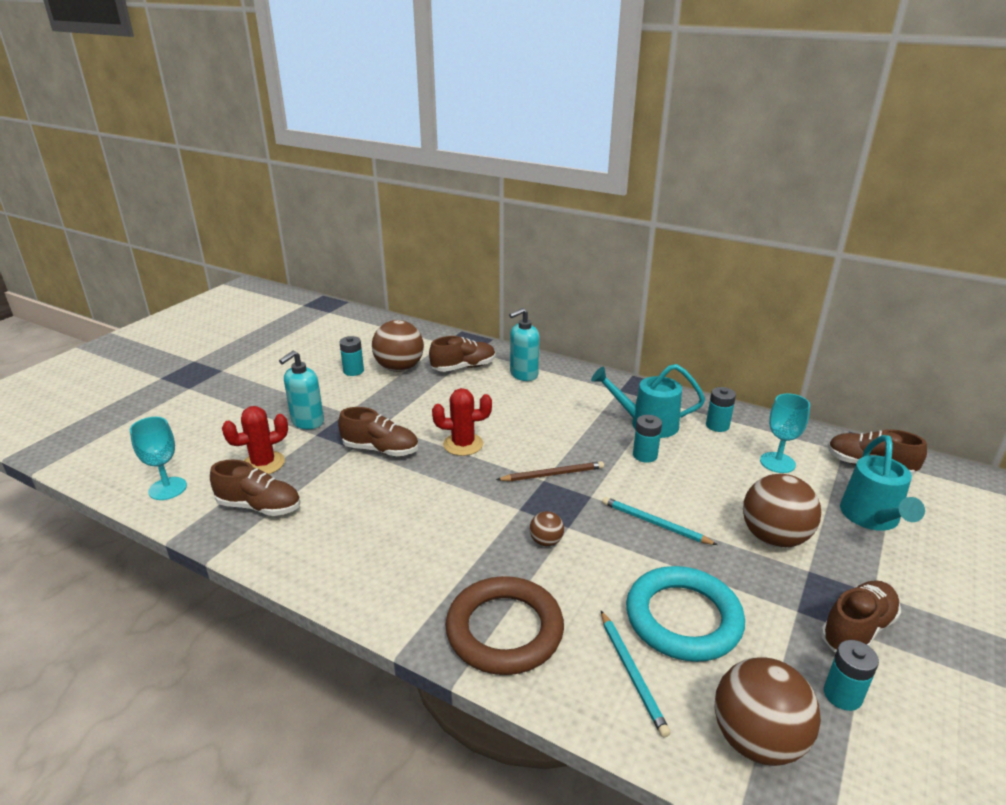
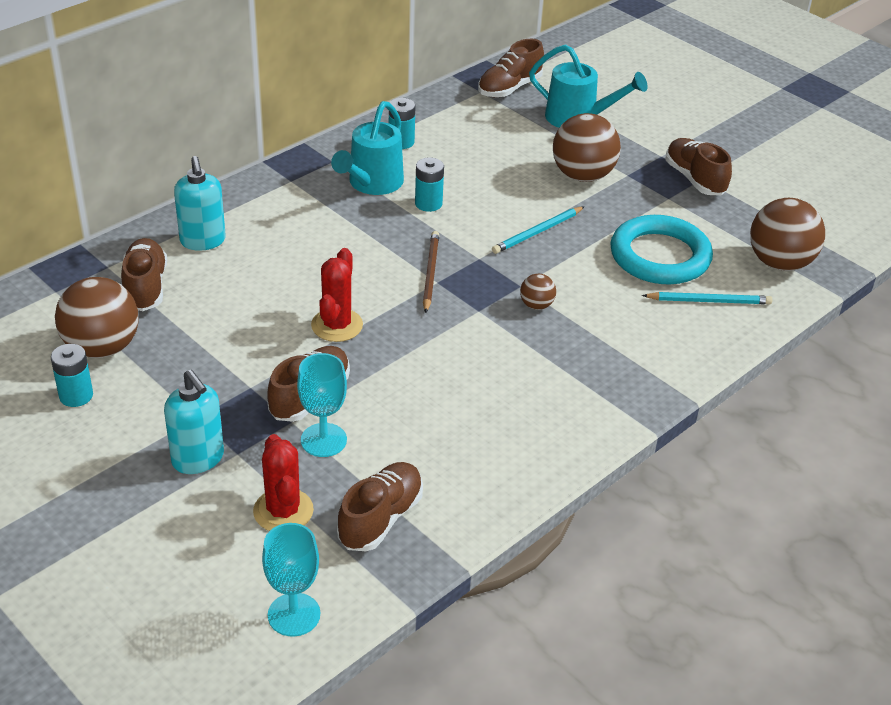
camera: 75 degrees left, 10 degrees up
brown ring [445,576,564,675] -> none
turquoise goblet [760,393,810,473] -> turquoise goblet moved to [297,353,347,457]
turquoise battery [824,640,879,711] -> none

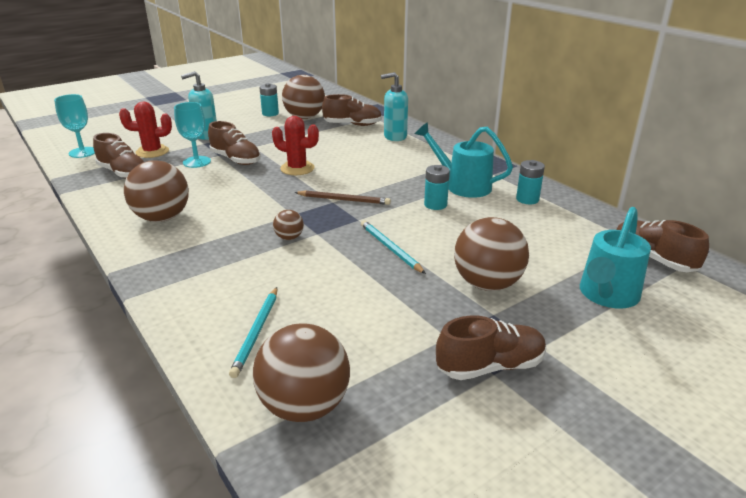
camera: 100 degrees right, 10 degrees down
turquoise ring [610,215,713,285] -> none
none -> brown ball [124,160,189,222]

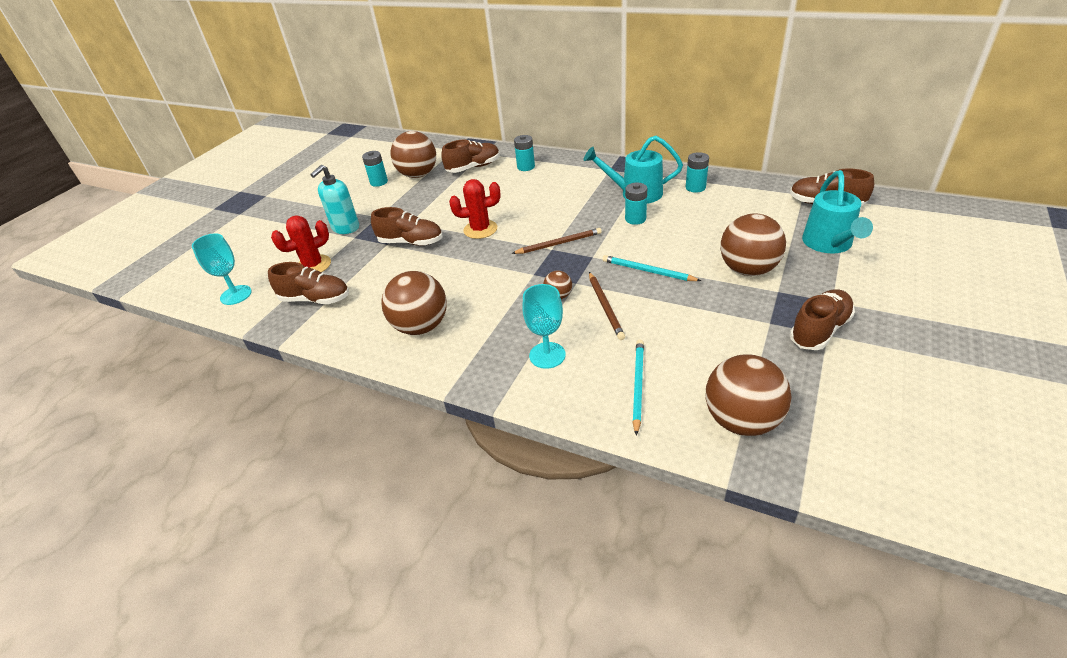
camera: 25 degrees left, 10 degrees up
turquoise goblet [174,102,211,168] -> turquoise goblet moved to [522,284,566,369]
turquoise pencil [229,287,277,378] -> turquoise pencil turned 150 degrees counterclockwise [633,340,644,436]
turquoise soap dispenser [381,72,408,141] -> turquoise battery [514,135,535,171]
none -> brown pencil [589,272,625,340]

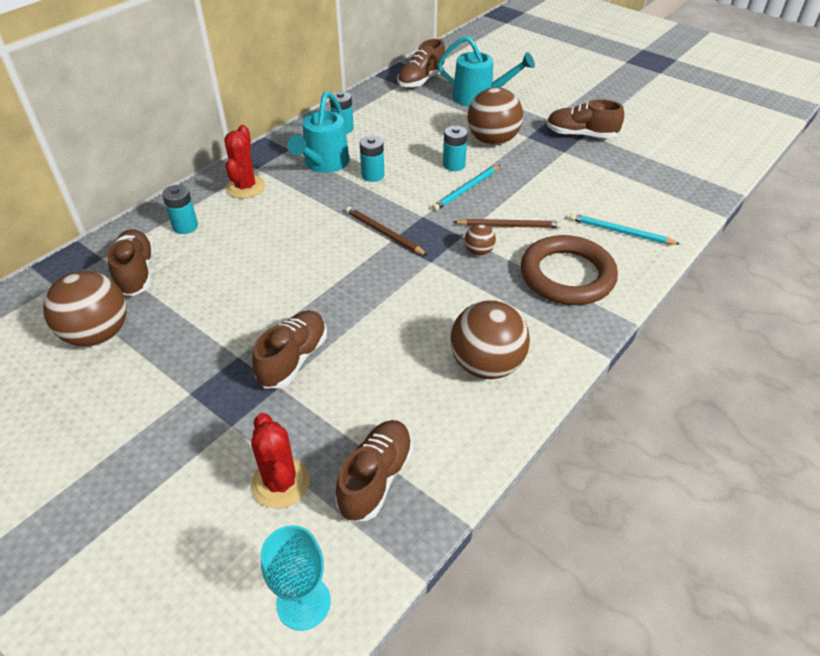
camera: 80 degrees left, 5 degrees up
turquoise soap dispenser [310,165,359,234] -> none
turquoise battery [362,151,388,187] -> turquoise battery moved to [443,126,468,171]
red cactus [449,179,500,239] -> red cactus moved to [224,125,265,198]
brown pencil [511,228,602,254] -> brown pencil turned 45 degrees counterclockwise [346,206,428,256]
turquoise goblet [522,284,566,369] -> brown ring [521,235,618,305]
brown ball [706,354,792,436] -> none
brown shoe [789,289,855,350] -> brown shoe turned 45 degrees counterclockwise [547,99,624,138]

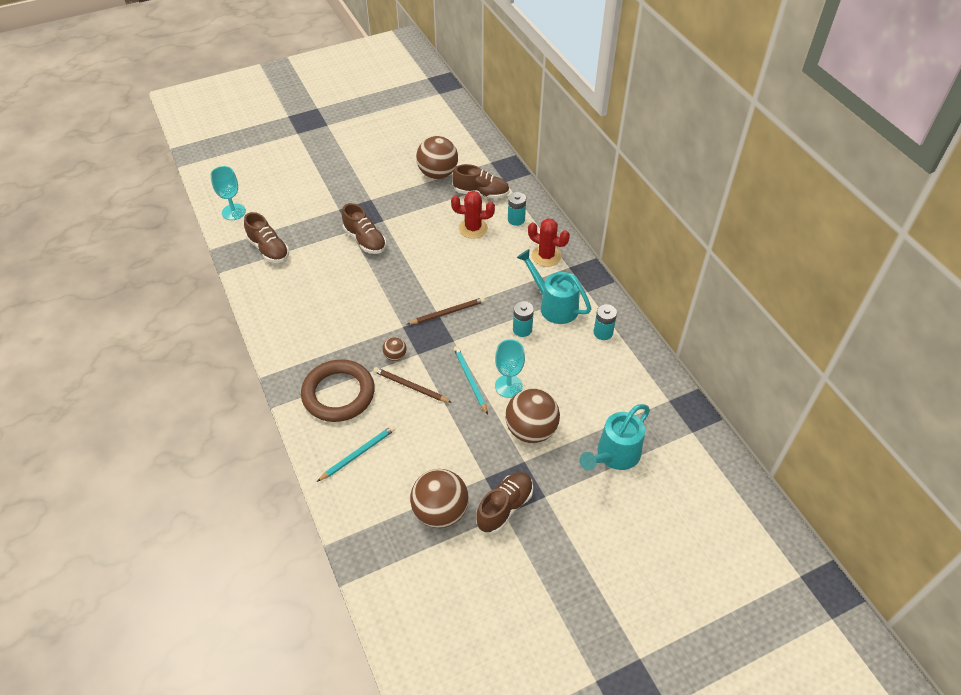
camera: 115 degrees right, 5 degrees up
red cactus [251,413,310,508] -> red cactus moved to [451,191,495,239]
brown shoe [397,39,445,88] -> none
turquoise battery [443,126,468,171] -> turquoise goblet [495,339,525,398]
brown ball [450,300,530,379] -> brown ball moved to [410,469,469,528]
brown pencil [454,219,563,228] -> brown pencil turned 90 degrees clockwise [373,367,452,403]

